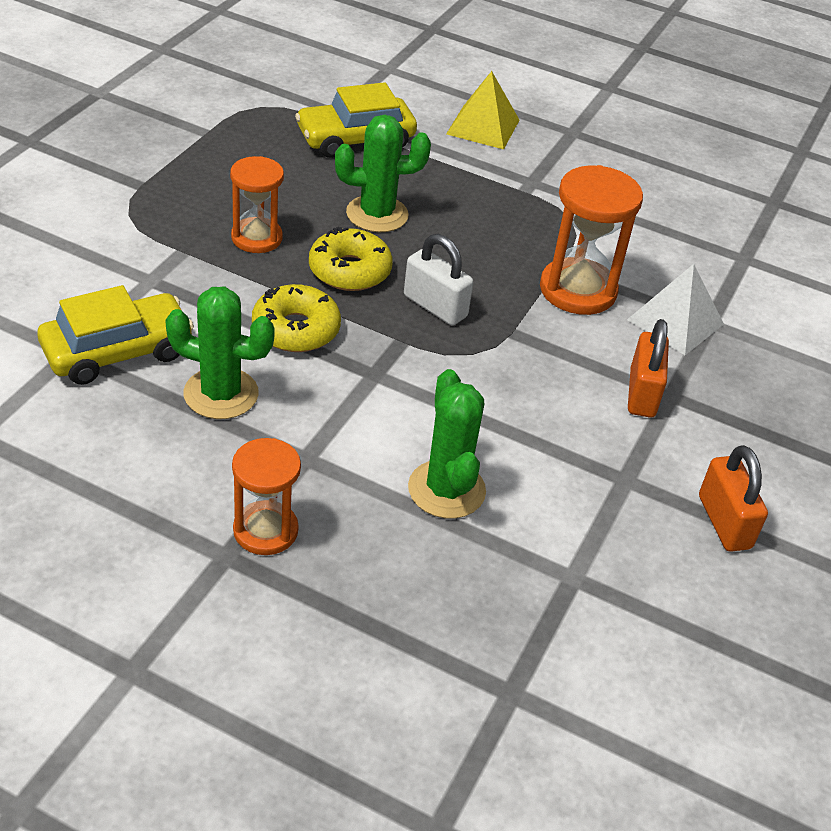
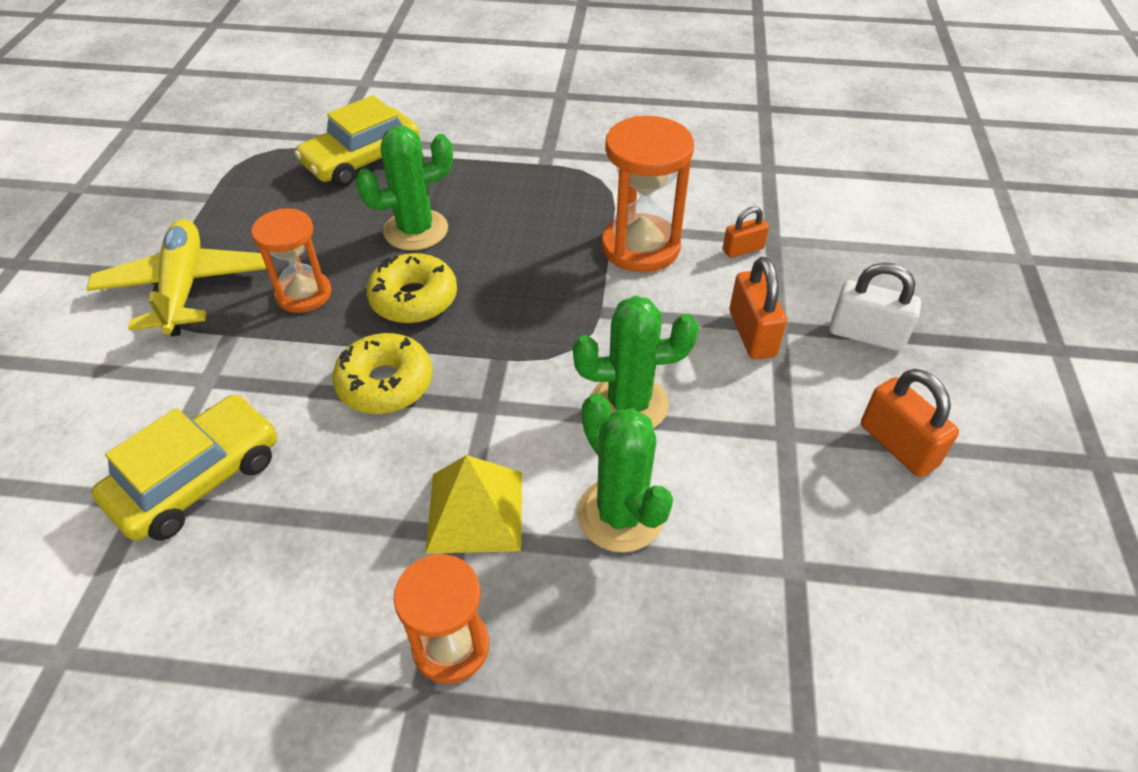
camera: 15 degrees left, 5 degrees up
green cactus [165,287,275,419] -> green cactus moved to [573,296,699,429]
white padlock [404,234,473,325] -> white padlock moved to [829,263,921,351]
yellow pyramid [446,71,519,150] -> yellow pyramid moved to [425,455,522,554]
white pyramid [627,264,724,355] -> orange padlock [723,207,769,258]
none -> yellow plane [86,219,266,336]

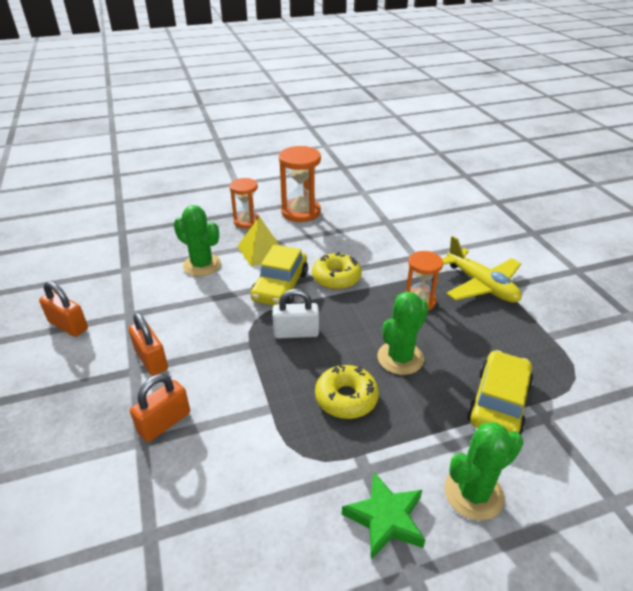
camera: 155 degrees right, 10 degrees down
yellow car [91,395,277,541] -> yellow car moved to [250,245,308,306]
yellow donut [366,253,457,323] -> yellow donut moved to [315,365,379,419]
green cactus [573,296,699,429] -> green cactus moved to [444,422,523,521]
orange hourglass [602,116,694,272] -> orange hourglass moved to [279,146,321,222]
orange padlock [723,207,769,258] -> orange padlock [130,374,190,442], size x1.62
white padlock [829,263,921,351] -> white padlock moved to [273,289,319,338]
none -> green star [342,472,425,560]

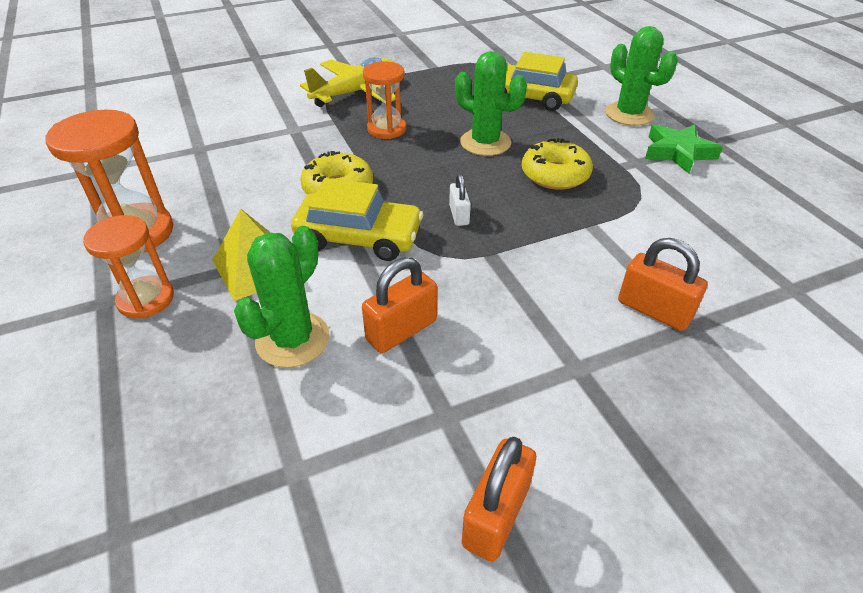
camera: 95 degrees left, 5 degrees up
orange padlock [128,313,168,376] -> orange padlock moved to [362,257,437,353]
white padlock [273,289,319,338] -> white padlock [449,174,471,226], size x0.62

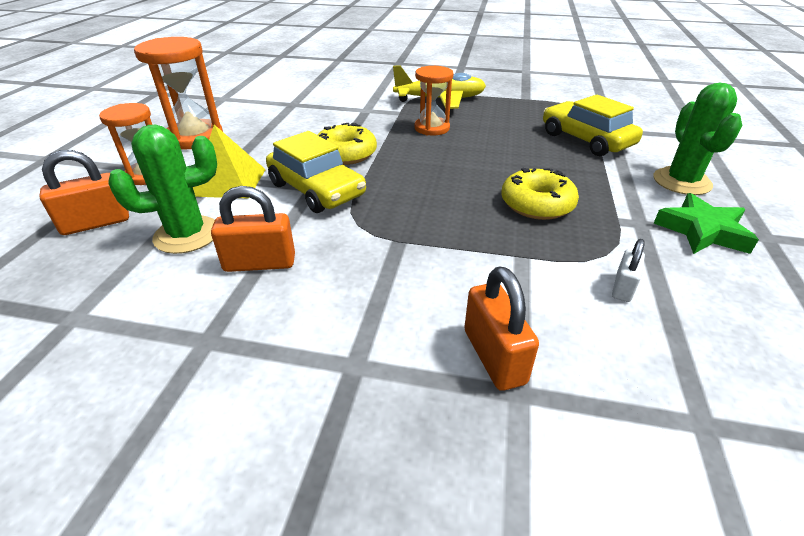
camera: 35 degrees right, 5 degrees down
white padlock [449,174,471,226] -> white padlock moved to [612,239,645,302]
green cactus [455,51,527,156] -> none
orange padlock [462,437,536,562] -> orange padlock moved to [39,150,129,235]

